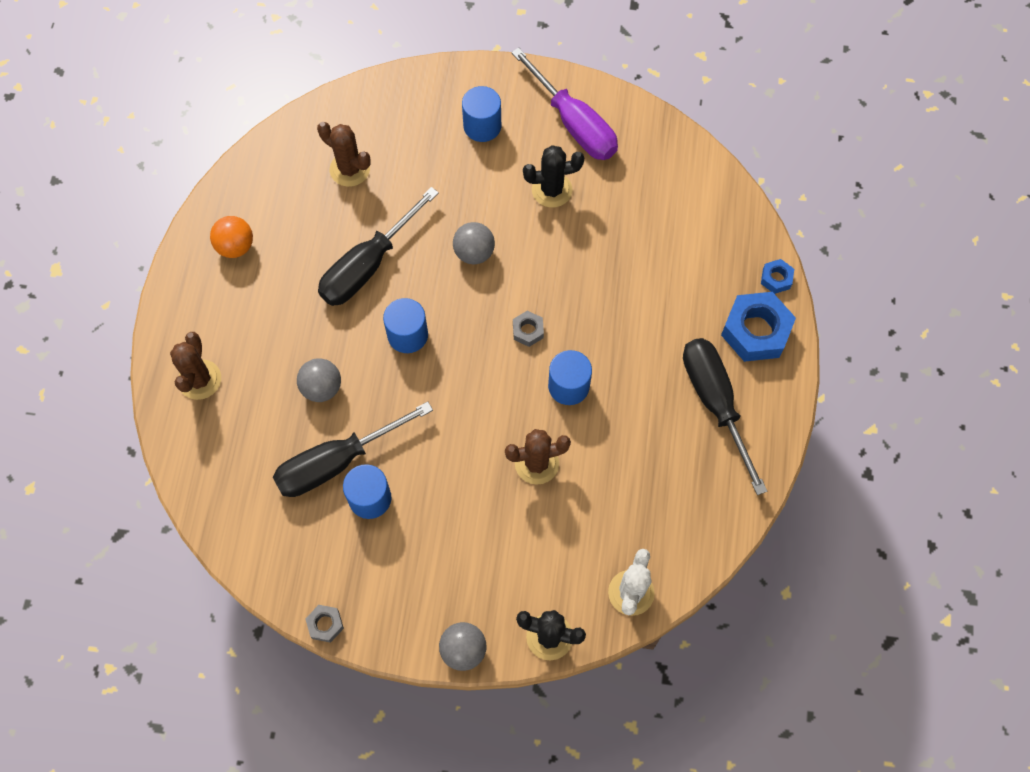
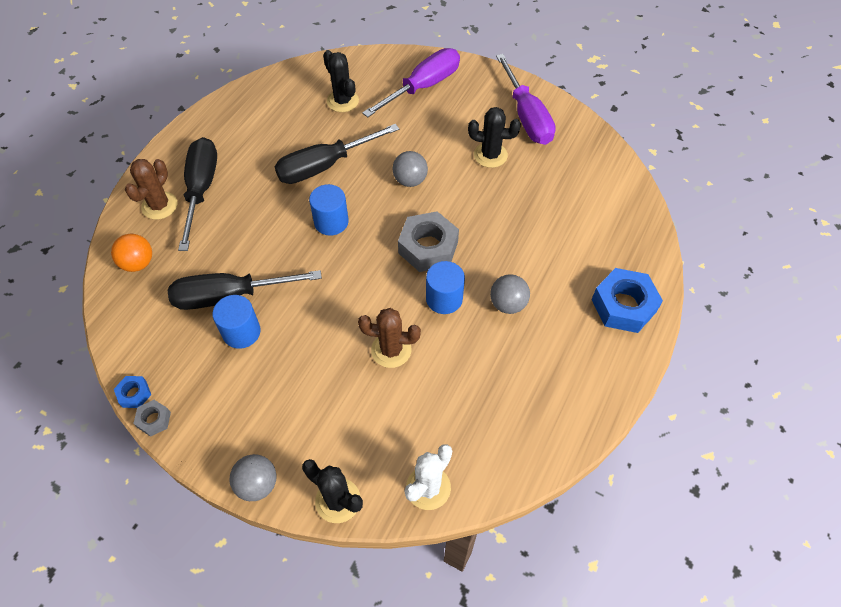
camera: 20 degrees right, 10 degrees down
orange ball [210,216,253,258] -> orange ball moved to [111,234,152,272]
grey ball [297,358,341,402] -> grey ball moved to [490,274,530,314]
brown cactus [317,122,371,187] -> black cactus [323,50,359,112]
blue cylinder [462,86,501,142] -> none
grey nut [513,311,544,347] -> grey nut [398,211,459,272], size x2.06
black screwdriver [683,338,767,495] -> black screwdriver moved to [178,137,217,251]
blue nut [761,259,794,294] -> blue nut moved to [114,376,151,408]
none -> purple screwdriver [362,48,460,118]

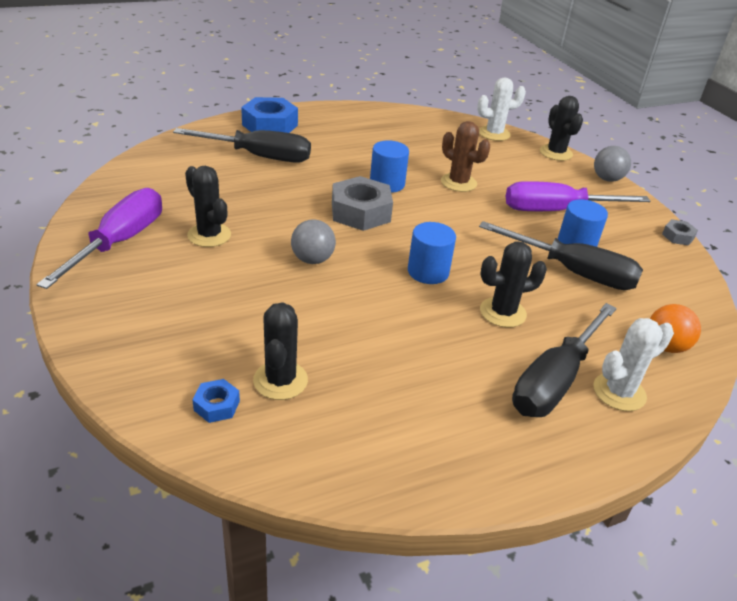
camera: 145 degrees left, 20 degrees down
blue nut [114,376,151,408] -> blue nut moved to [193,379,240,423]
brown cactus [125,159,178,220] -> white cactus [593,318,674,411]
black screwdriver [275,124,399,184] -> black screwdriver moved to [173,128,311,163]
purple screwdriver [362,48,460,118] -> purple screwdriver moved to [506,181,650,211]
grey ball [490,274,530,314] -> none
none -> black cactus [480,241,547,328]

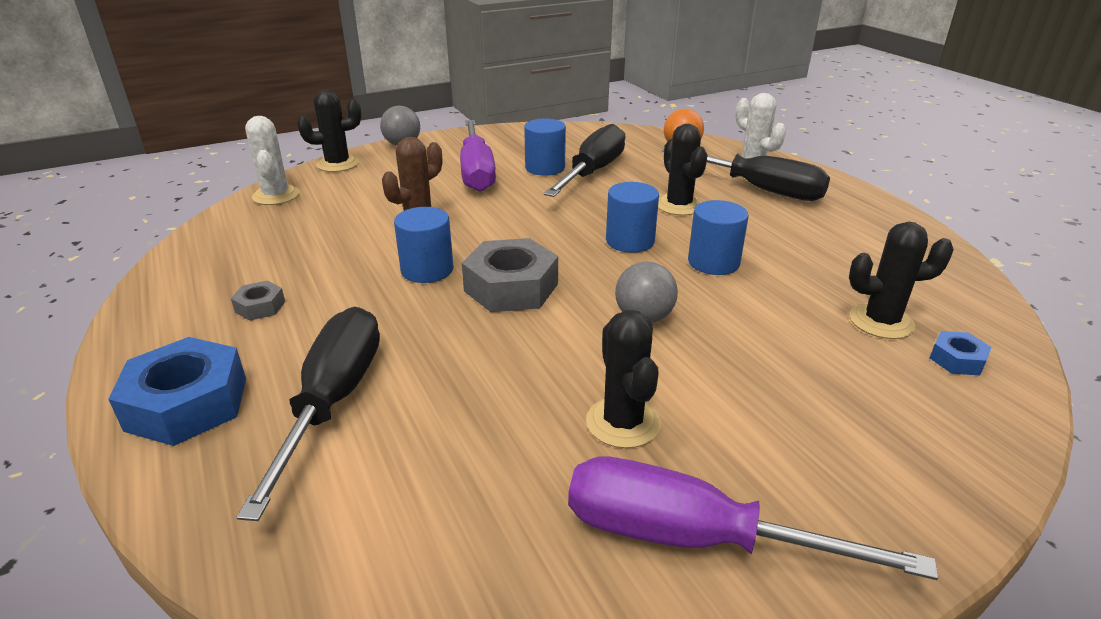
camera: 90 degrees left, 5 degrees down
black cactus [185,166,231,247] -> black cactus turned 60 degrees counterclockwise [586,310,661,448]
grey nut [662,219,698,246] -> grey nut moved to [231,281,285,321]
none -> blue cylinder [688,200,749,275]

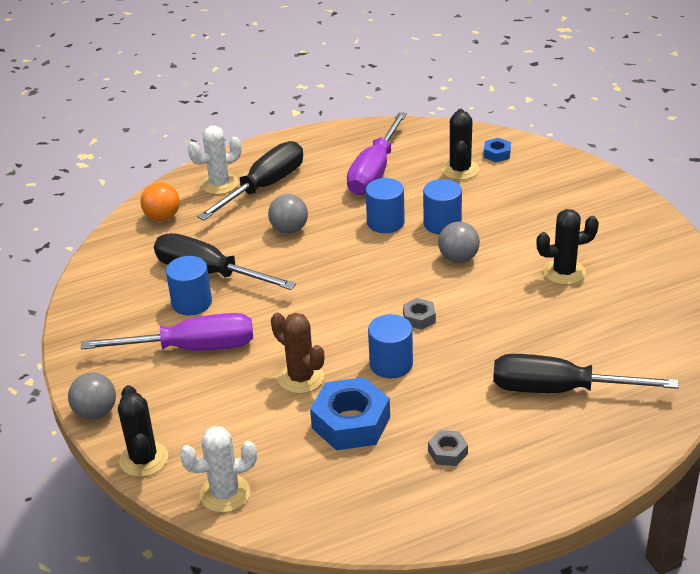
camera: 85 degrees left, 5 degrees up
blue nut [108,337,246,446] -> blue nut moved to [310,377,390,450]
grey nut [462,238,558,312] -> grey nut [403,298,436,330], size x0.49
purple screwdriver [568,457,938,580] -> purple screwdriver moved to [347,112,407,195]
blue cylinder [606,182,659,253] -> blue cylinder moved to [423,179,462,235]
black cactus [658,124,708,215] -> grey ball [268,194,308,234]

